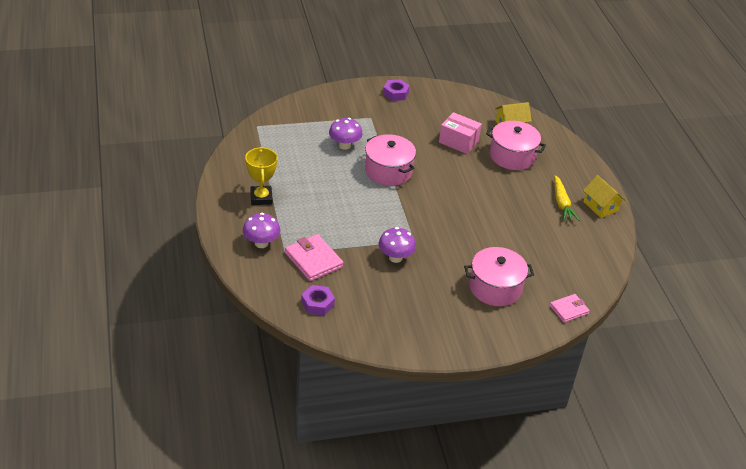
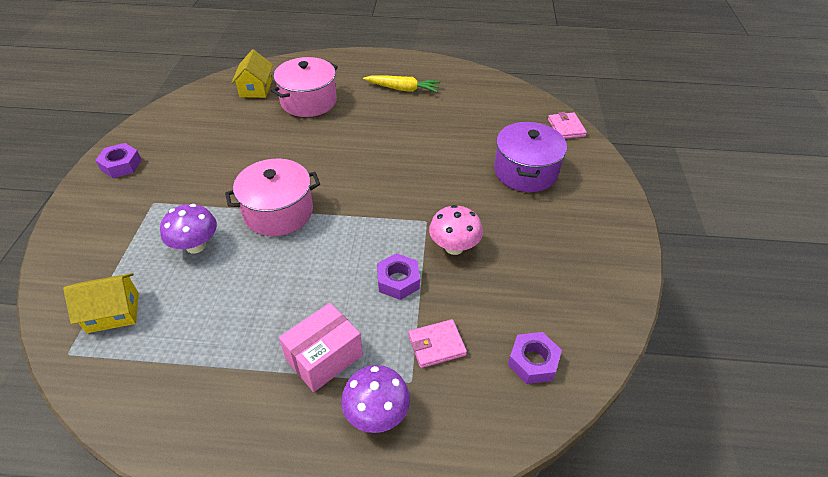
camera: 70 degrees left, 5 degrees up
yellow trophy [245,147,277,205] -> none
pink wallet [285,234,344,281] -> pink wallet [408,319,467,368], size x0.63
purple mushroom [379,227,416,263] -> pink mushroom [429,205,483,255]
pink box [439,112,482,154] -> pink box moved to [279,303,363,392]
pink pot [464,247,534,306] -> purple pot [494,122,567,192]
yellow house [583,175,625,218] -> yellow house moved to [63,273,139,333]
none -> purple nut [377,253,420,300]

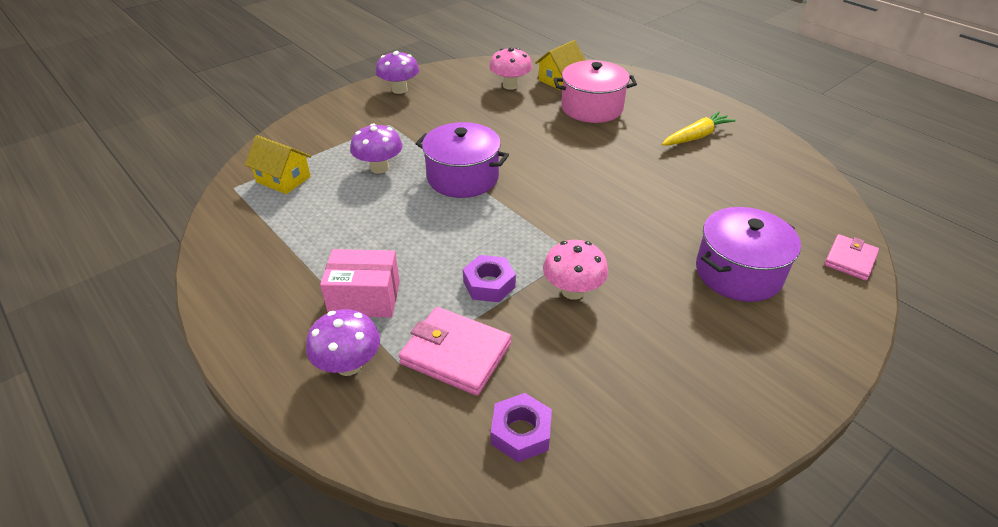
camera: 45 degrees right, 5 degrees down
purple nut [95,143,142,178] -> purple mushroom [376,51,419,94]
pink pot [225,159,320,236] -> purple pot [416,122,509,198]
yellow carrot [363,75,440,93] -> yellow carrot turned 90 degrees counterclockwise [662,111,736,146]
pink wallet [408,319,467,368] -> pink wallet [399,307,511,396], size x1.59
none -> pink mushroom [489,48,532,90]

